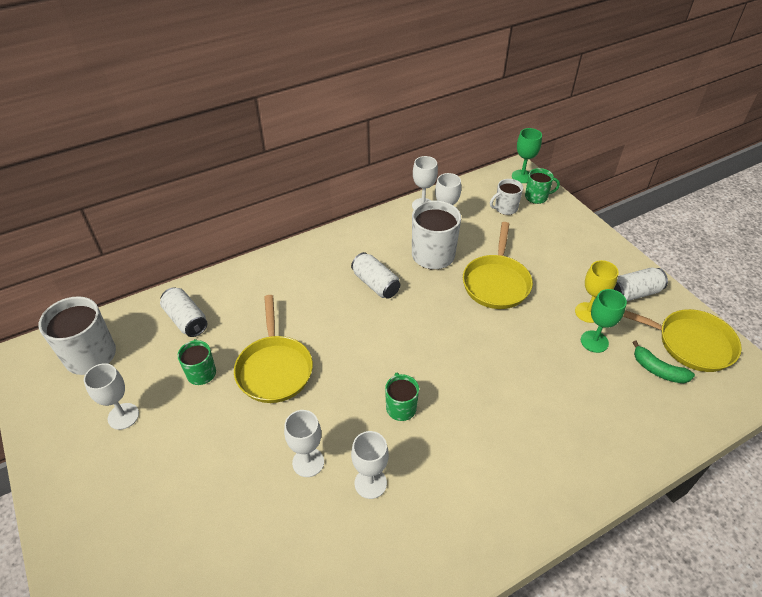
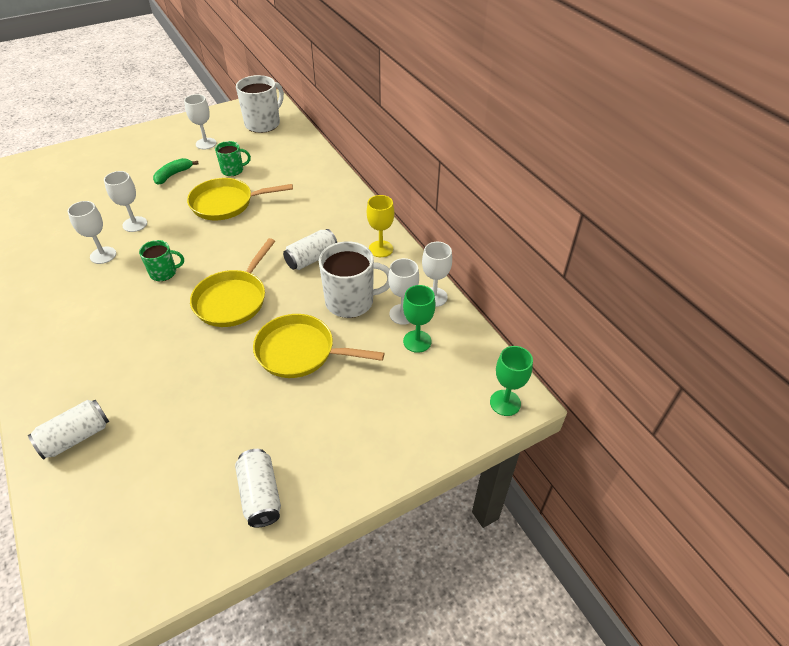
camera: 90 degrees right, 0 degrees up
white can [160,287,207,337] -> white can moved to [28,400,109,460]
white mug [490,179,523,215] -> none
green mug [525,168,560,204] -> none
yellow goblet [575,260,619,323] -> yellow goblet moved to [367,195,394,257]
green goblet [581,289,627,353] -> green goblet moved to [403,285,435,353]
yellow pan [623,309,742,372] -> yellow pan moved to [190,238,275,327]
green banana [632,340,695,384] -> green banana moved to [153,158,199,185]

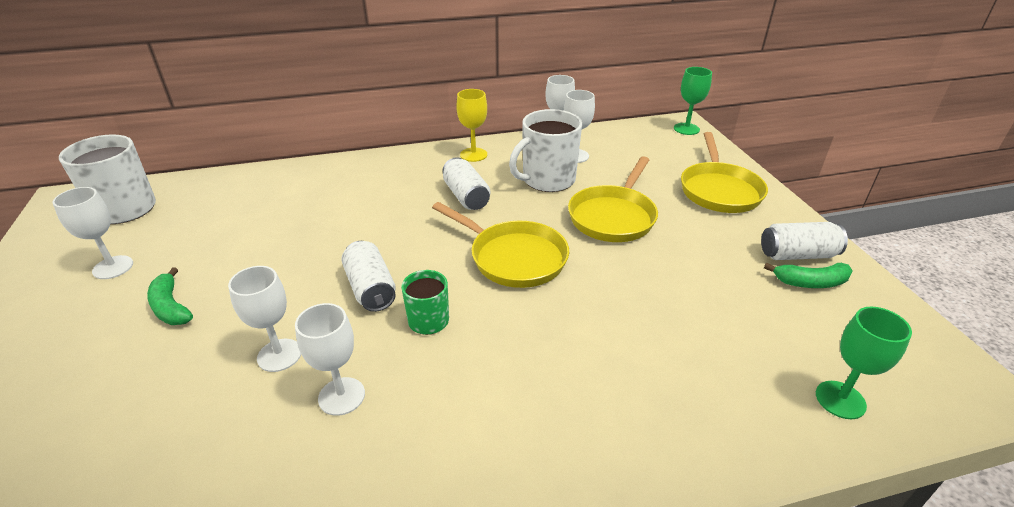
camera: 75 degrees left, 10 degrees down
white can [28,400,109,460] -> white can moved to [342,241,396,312]
yellow pan [187,178,293,220] -> yellow pan moved to [681,132,768,213]
green mug [215,141,251,176] -> none
white mug [319,241,390,318] -> white mug turned 135 degrees counterclockwise [509,109,582,192]
green goblet [403,285,435,353] -> green goblet moved to [816,307,912,419]
none -> green banana [764,263,853,288]

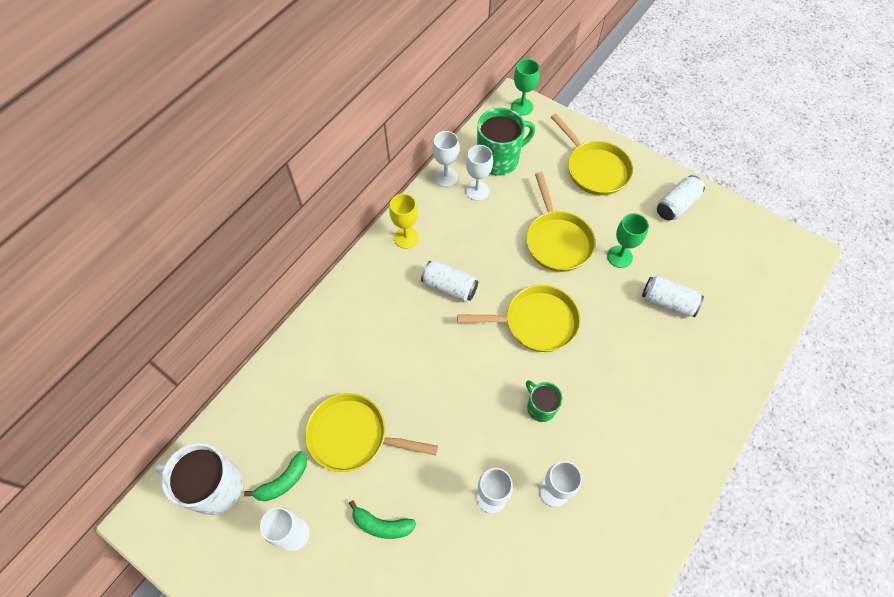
camera: 40 degrees left, 25 degrees up
white can [342,241,396,312] -> white can moved to [642,276,704,317]
white mug [509,109,582,192] -> none
green banana [764,263,853,288] -> green banana moved to [244,451,307,501]
green goblet [816,307,912,419] -> green goblet moved to [607,213,649,268]
none -> yellow pan [305,393,438,472]
none -> green mug [477,108,535,176]

